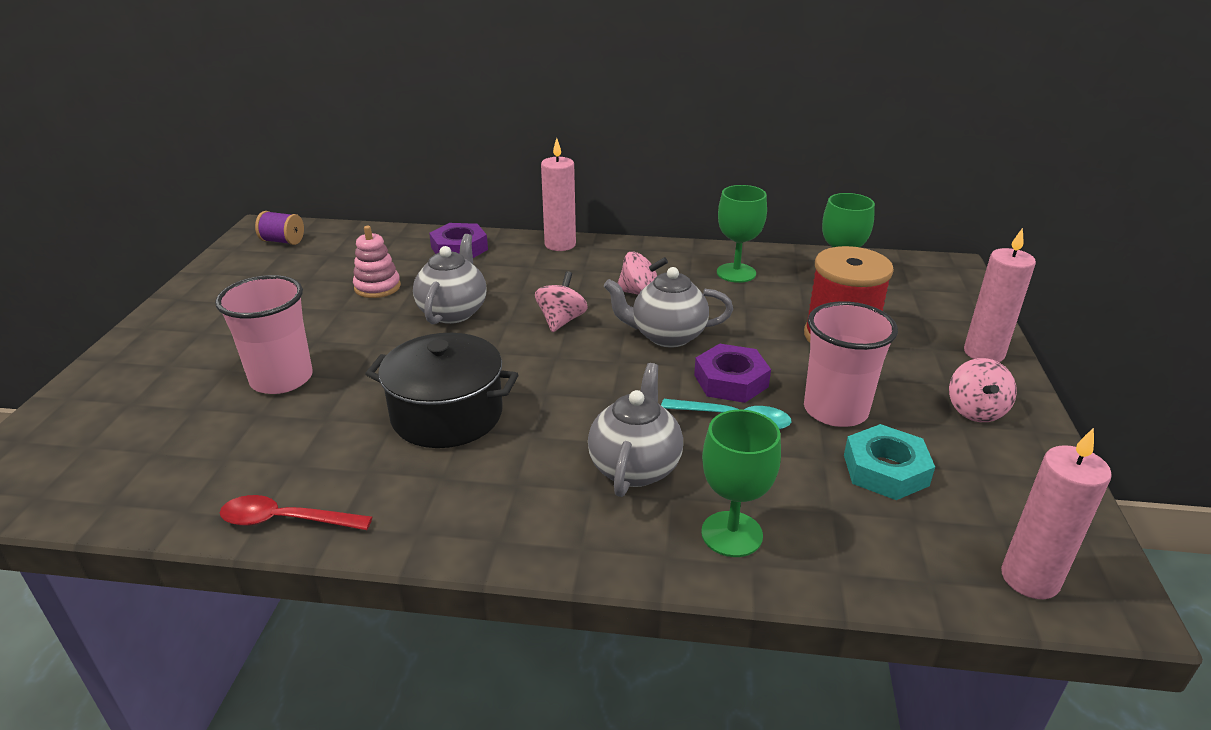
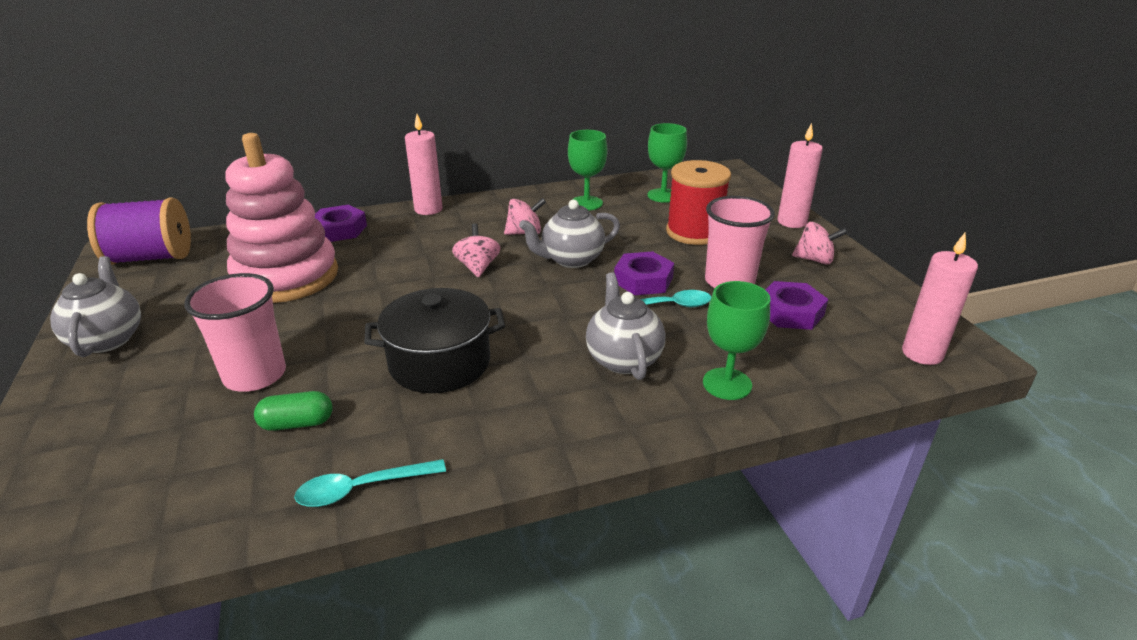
camera: 25 degrees left, 0 degrees up
red spoon [220,495,372,530] -> turquoise spoon [294,459,446,507]
purple spool [255,211,304,245] -> purple spool [87,197,191,265], size x1.96
pink stacking toy [353,226,401,298] -> pink stacking toy [225,133,338,303], size x2.30
grey teapot [413,234,486,324] -> grey teapot moved to [50,256,141,357]
turquoise nut [844,424,935,500] -> purple nut [766,281,828,330]
pink spinning top [949,358,1017,422] -> pink spinning top turned 60 degrees counterclockwise [792,222,847,265]
none -> green capsule [254,391,333,431]

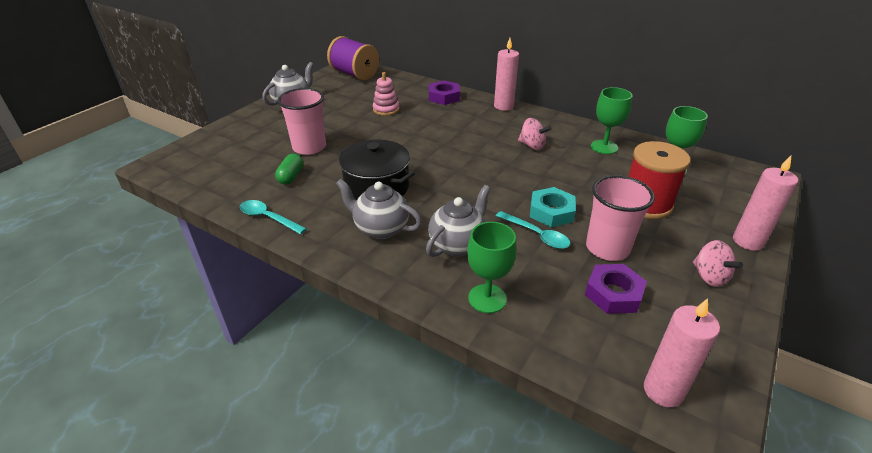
camera: 50 degrees right, 5 degrees up
pink stacking toy [225,133,338,303] -> pink stacking toy [373,72,400,116], size x0.44
green capsule [254,391,333,431] -> green capsule turned 60 degrees clockwise [275,154,303,185]
pink spinning top [452,223,501,278] -> none
grey teapot [519,200,620,268] -> grey teapot moved to [336,179,422,239]
purple nut [614,251,674,295] -> turquoise nut [530,187,576,227]

